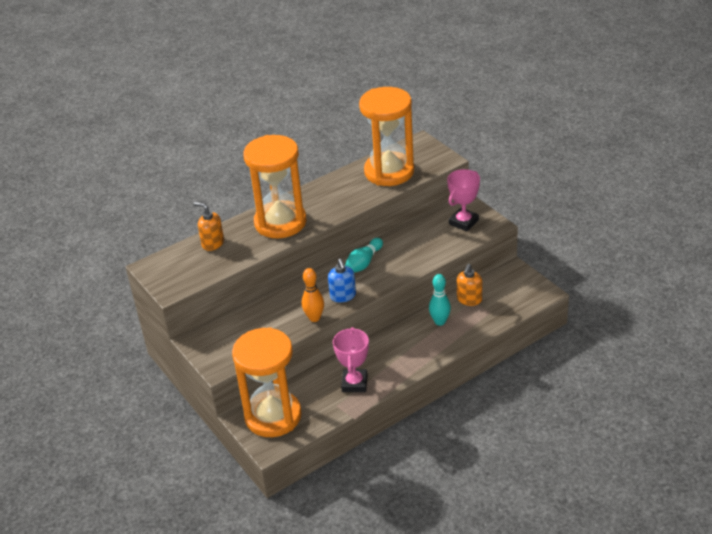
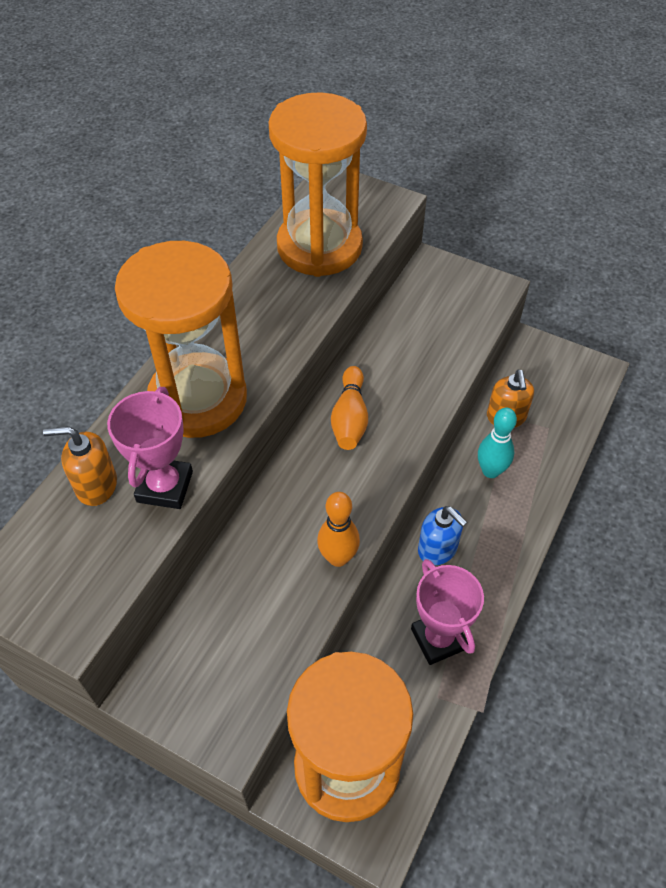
camera: 30 degrees left, 15 degrees up
blue soap dispenser [328,258,356,303] -> blue soap dispenser moved to [418,506,467,565]
turquoise bowling pin [345,238,383,273] -> orange bowling pin [331,366,368,450]
pink trophy [447,169,480,231] -> pink trophy moved to [107,387,193,509]

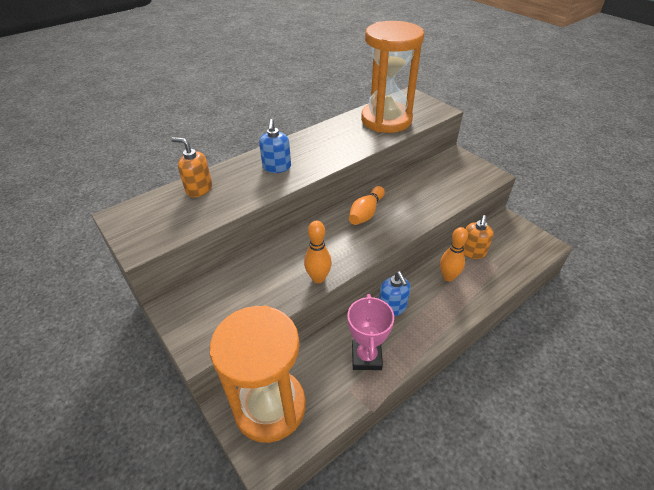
camera: 25 degrees right, 10 degrees down
pink trophy [107,387,193,509] -> none
orange hourglass [115,241,247,438] -> blue soap dispenser [259,119,291,173]
turquoise bowling pin [478,407,517,478] -> orange bowling pin [440,227,468,281]

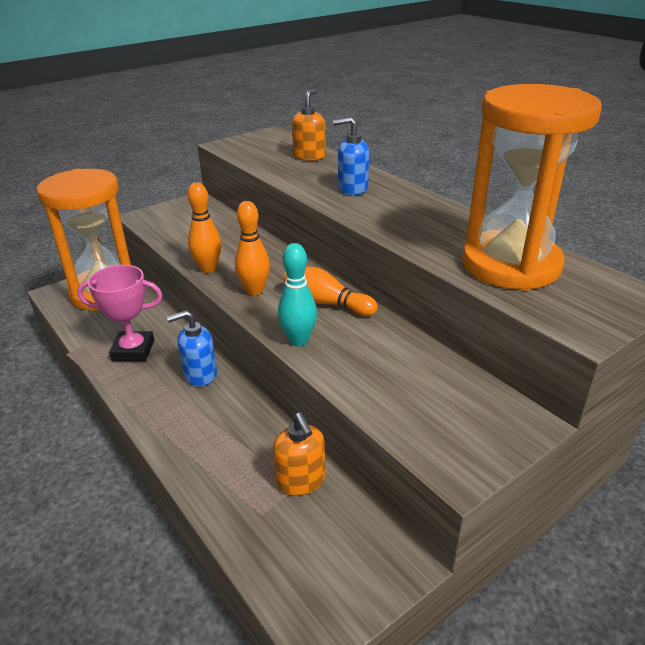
camera: 90 degrees right, 10 degrees down
orange bowling pin [440,227,468,281] -> orange bowling pin moved to [235,201,270,296]
orange soap dispenser [463,215,494,259] -> orange soap dispenser turned 135 degrees counterclockwise [273,412,325,496]
none -> turquoise bowling pin [278,243,317,346]

